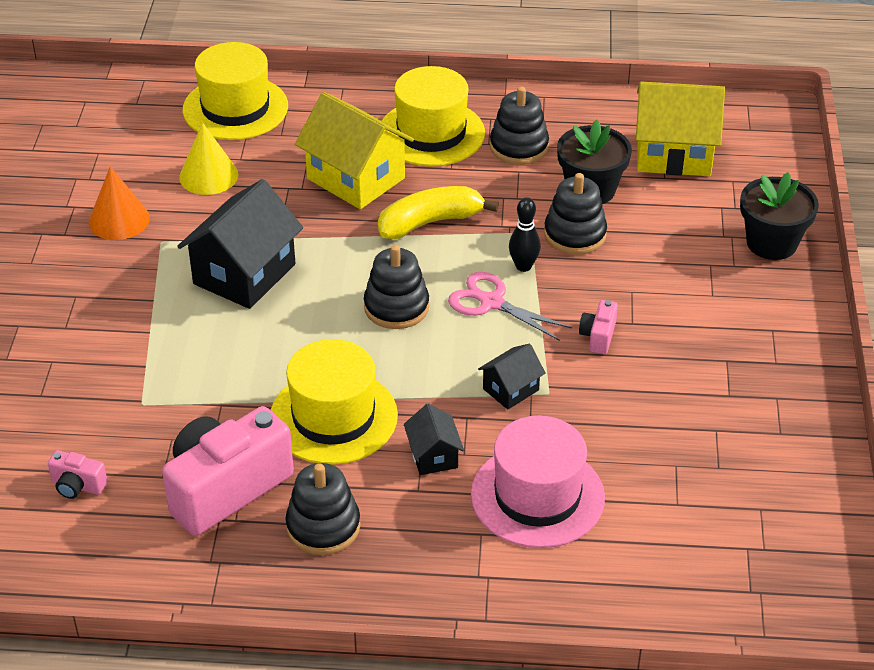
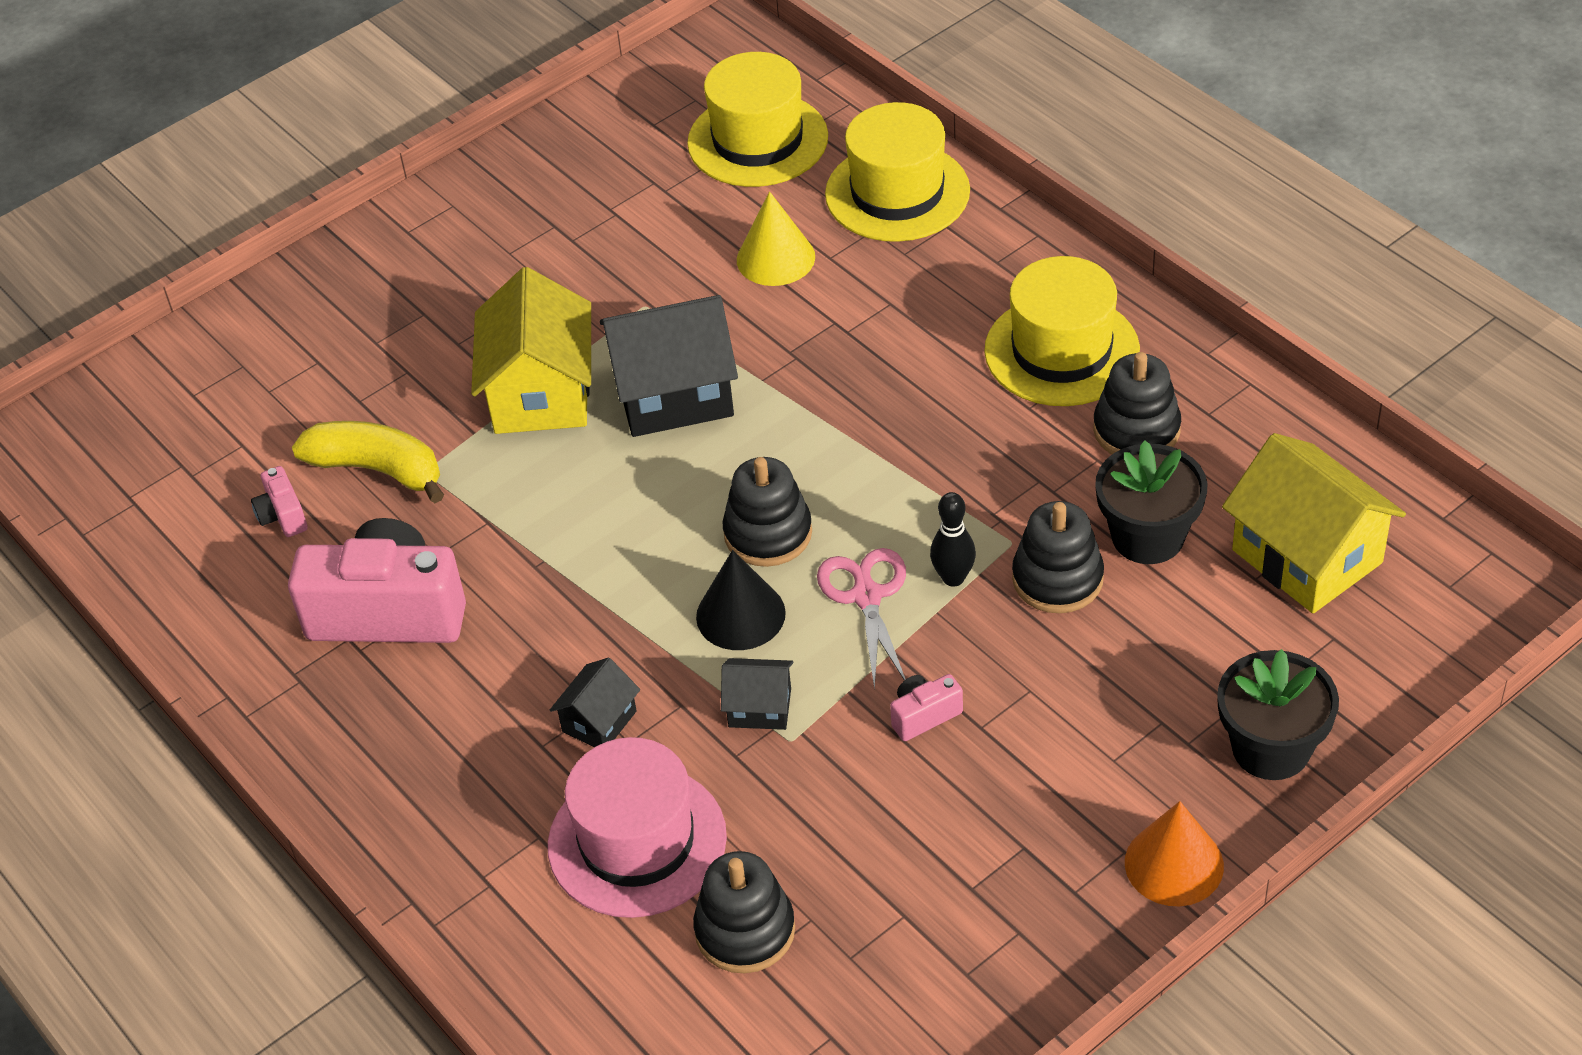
camera: 50 degrees right, 5 degrees up
orange cone [89,166,150,240] -> orange cone moved to [1125,801,1224,906]
yellow hat [271,339,398,465] -> yellow hat moved to [687,52,828,187]
black stacking toy [285,463,360,555] -> black stacking toy moved to [693,851,795,973]
yellow house [295,92,414,209] -> yellow house moved to [471,267,591,434]
yellow banana [378,186,499,239] -> yellow banana moved to [292,421,444,503]
none -> black cone [696,550,786,650]

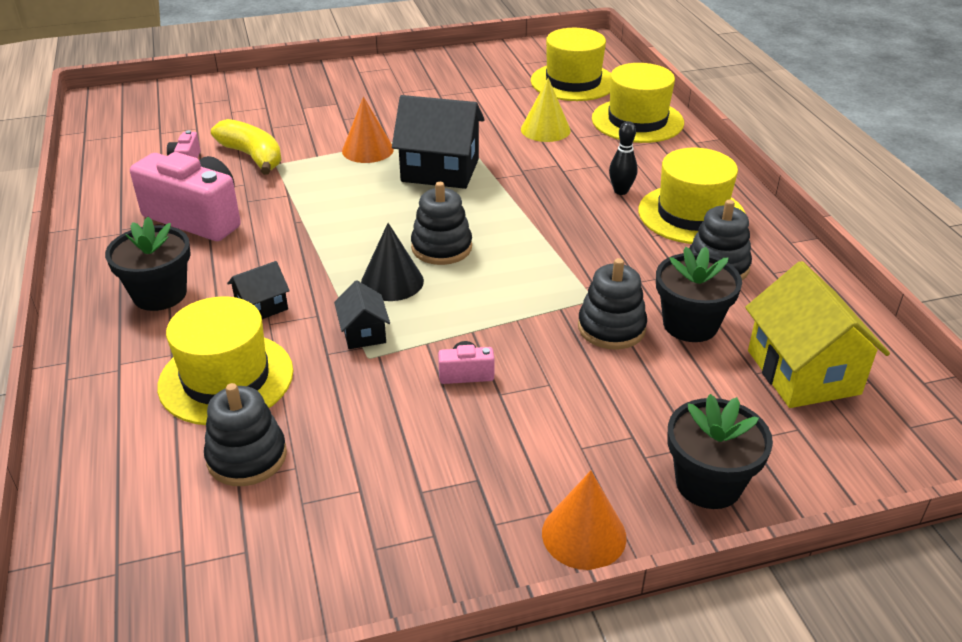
camera: 20 degrees right, 10 degrees down
yellow house [471,267,591,434] -> orange cone [342,97,394,163]
pink hat [548,737,727,918] -> yellow hat [157,296,293,425]
black house [721,658,793,730] -> black house turned 45 degrees clockwise [334,280,390,349]
pink scissors [817,548,906,690] -> none
black bowling pin [930,492,976,587] -> black bowling pin moved to [609,121,638,195]
none -> black flower pot [105,217,191,311]

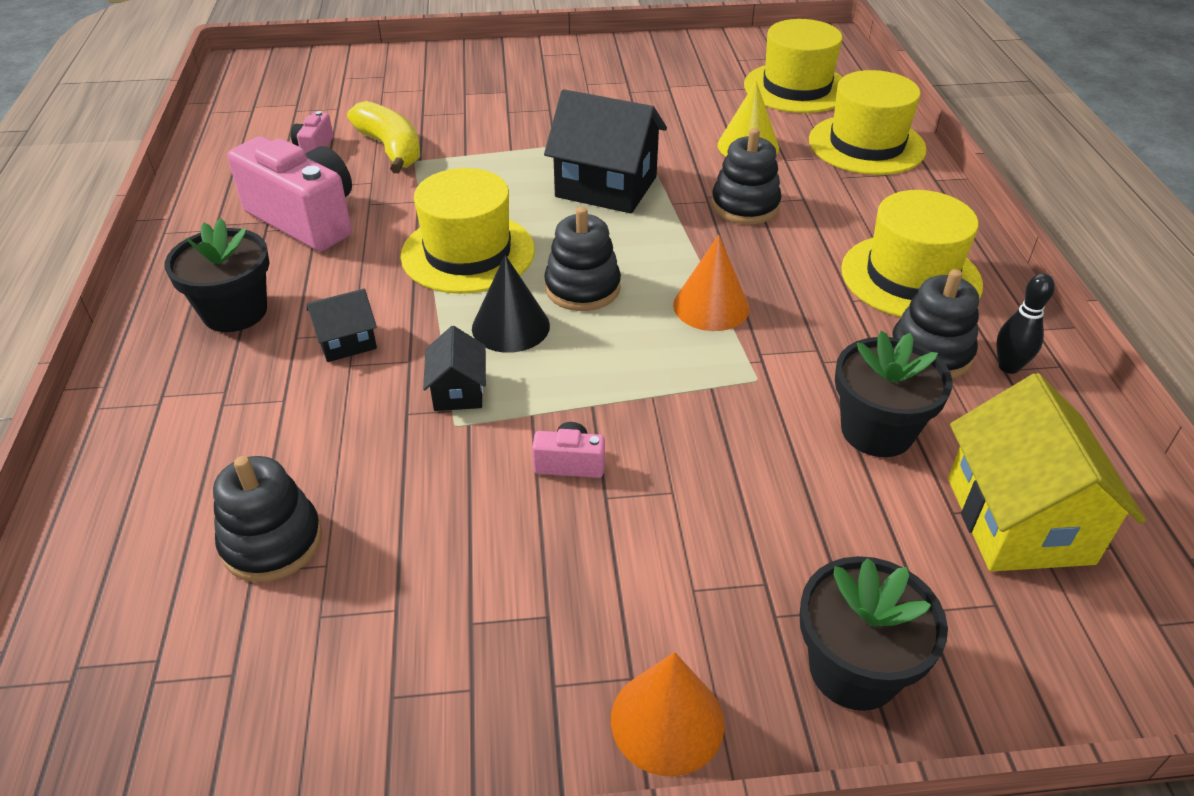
camera: 10 degrees right, 5 degrees up
yellow hat [157,296,293,425] -> yellow hat moved to [400,168,535,294]
orange cone [342,97,394,163] -> orange cone moved to [673,235,750,331]
black stacking toy [578,258,647,349] -> black stacking toy moved to [711,128,782,224]
black bowling pin [609,121,638,195] -> black bowling pin moved to [996,273,1055,374]

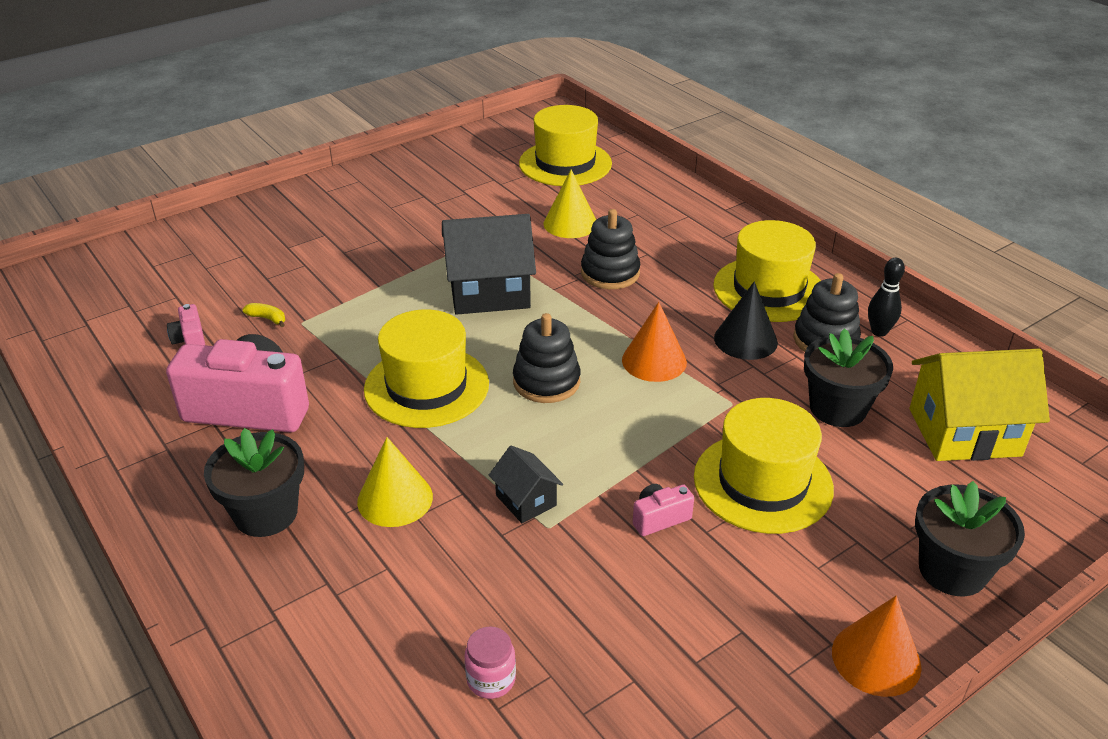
camera: 30 degrees left, 5 degrees down
black stacking toy [213,456,322,582] -> pink jar [465,626,516,699]
black house [306,289,377,362] -> yellow cone [357,437,433,527]
yellow banana [347,101,420,173] -> yellow banana [242,303,285,327], size x0.42
black cone [472,255,550,353] -> black cone moved to [714,281,778,360]
yellow hat [809,70,927,175] -> yellow hat moved to [694,398,834,534]
yellow house [948,373,1146,572] -> yellow house turned 60 degrees counterclockwise [910,349,1050,461]

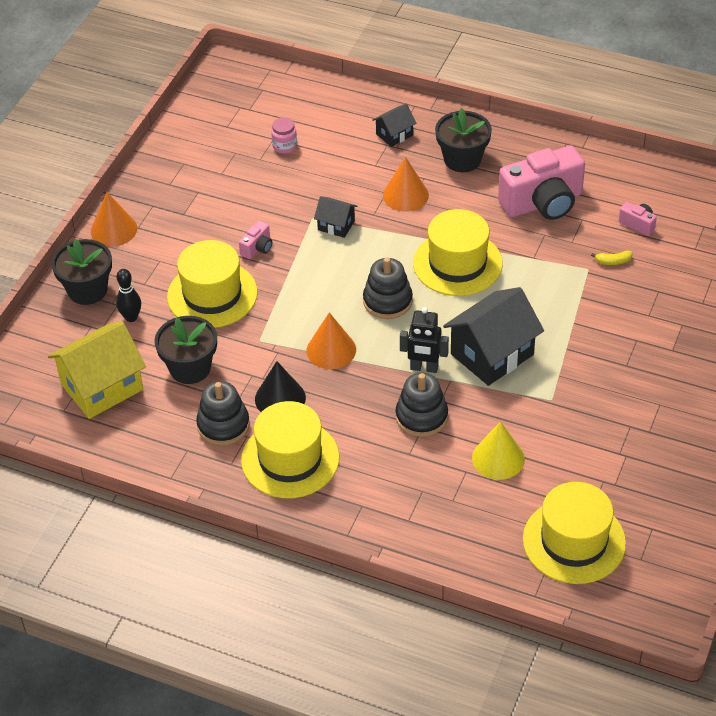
camera: 150 degrees right, 10 degrees up
yellow cone [357,437,433,527] -> orange cone [383,157,429,211]
black bowling pin [868,258,905,337] -> black bowling pin moved to [116,269,141,322]
none -> black house [372,103,417,147]
none -> black robot [400,307,449,373]

